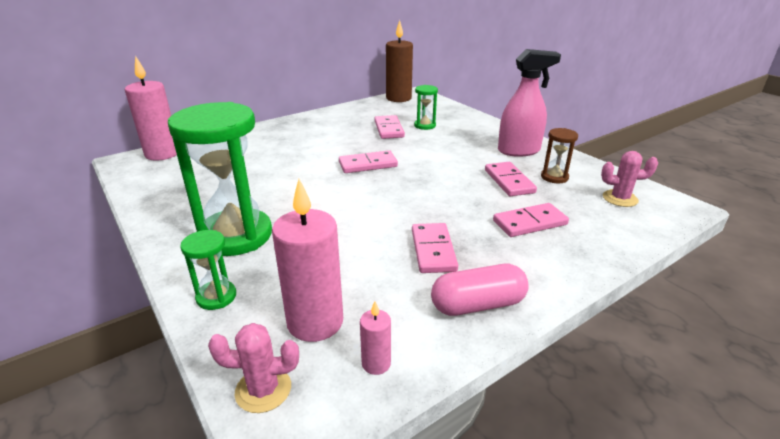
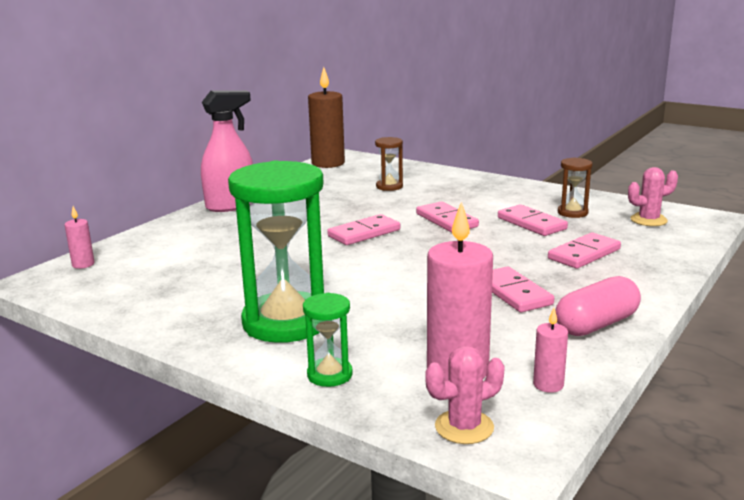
camera: 20 degrees left, 10 degrees down
pink candle [125,56,177,161] -> pink candle [65,206,95,269], size x0.47
pink domino [375,115,405,139] -> pink domino moved to [416,202,479,233]
green hourglass [414,85,438,130] -> brown hourglass [375,137,403,191]
pink spray bottle [498,49,561,157] -> pink spray bottle moved to [201,90,253,212]

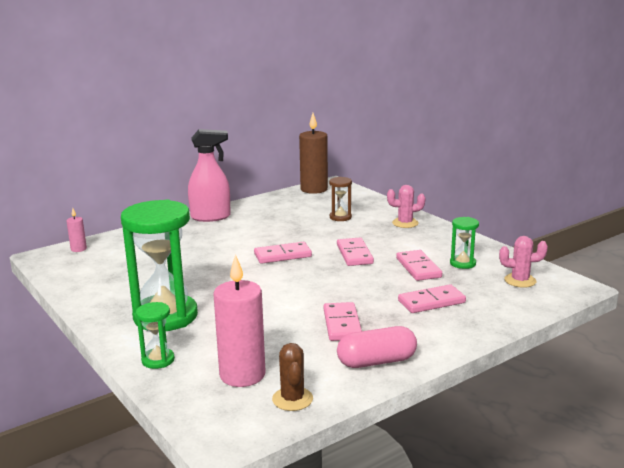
camera: 20 degrees right, 0 degrees up
pink cactus [425,346,505,444] -> pink cactus moved to [387,185,425,228]
pink candle [533,308,568,393] -> brown cactus [272,343,313,411]
brown hourglass [558,157,593,218] -> green hourglass [450,217,479,269]

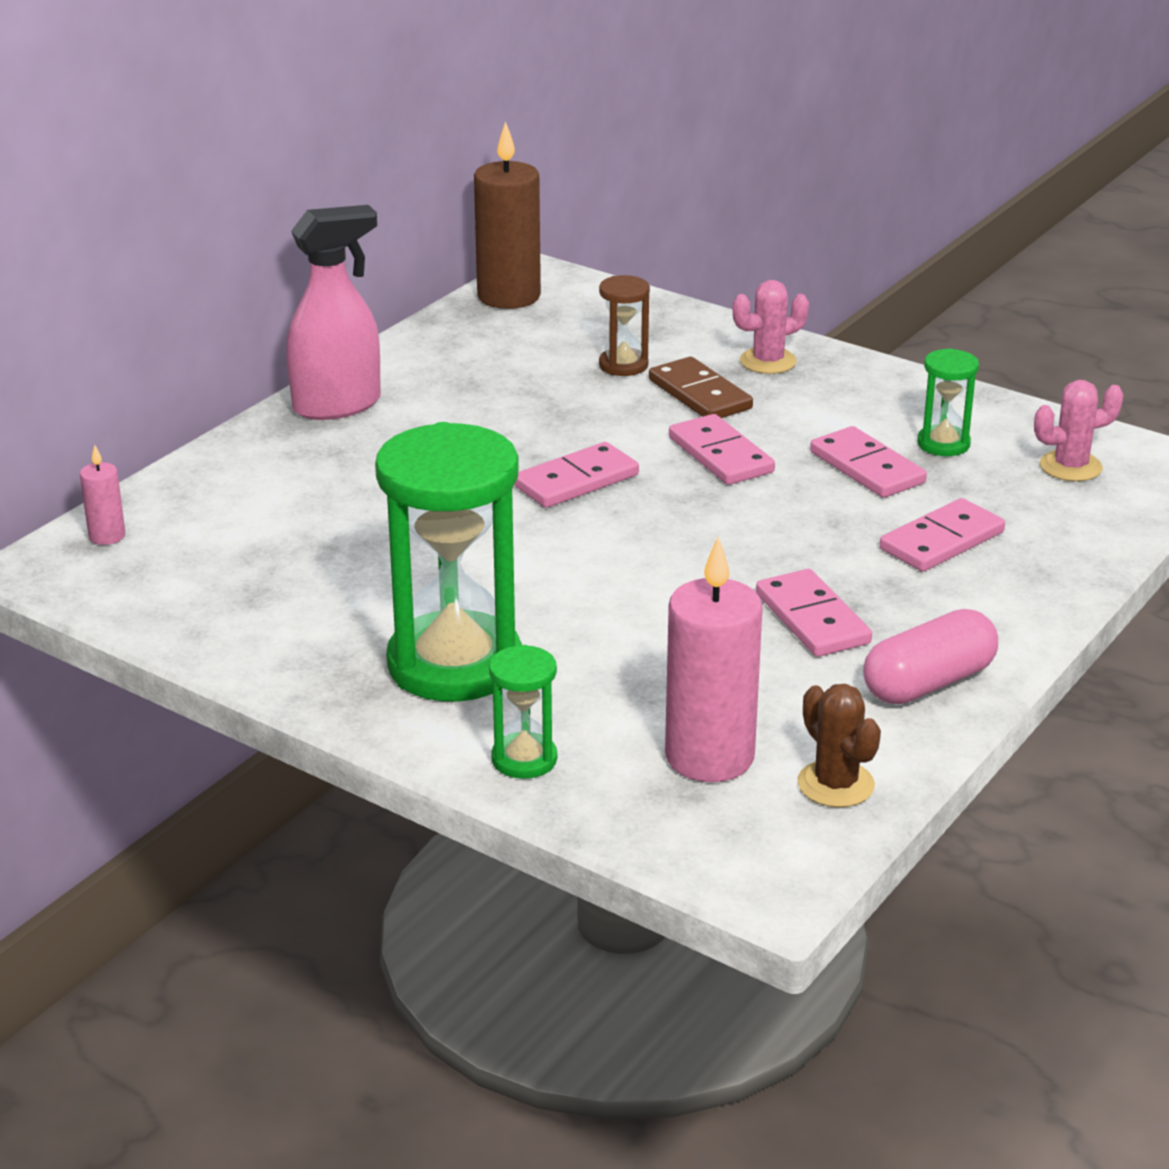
camera: 20 degrees left, 10 degrees up
none -> brown domino [649,357,753,418]

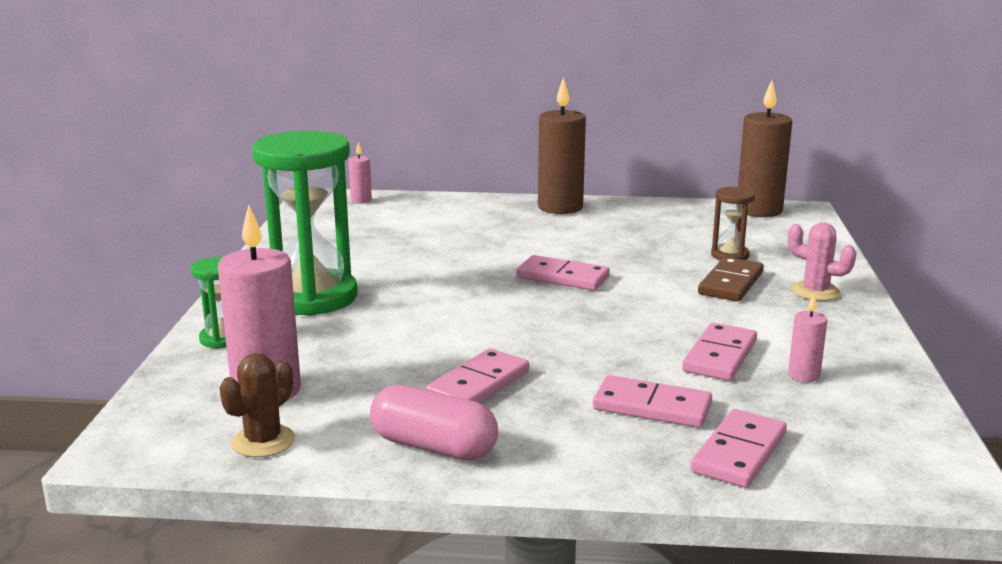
camera: 60 degrees right, 10 degrees down
pink spray bottle [286,205,381,420] -> brown candle [538,77,586,214]
pink domino [669,414,775,485] -> pink domino moved to [691,409,787,488]
green hourglass [917,348,979,456] -> pink candle [788,294,828,382]
pink cactus [1034,380,1124,481] -> none

